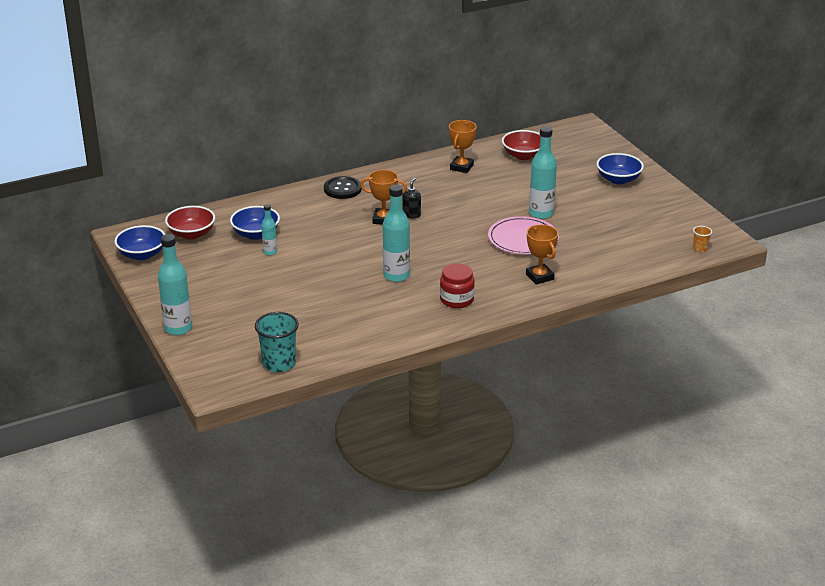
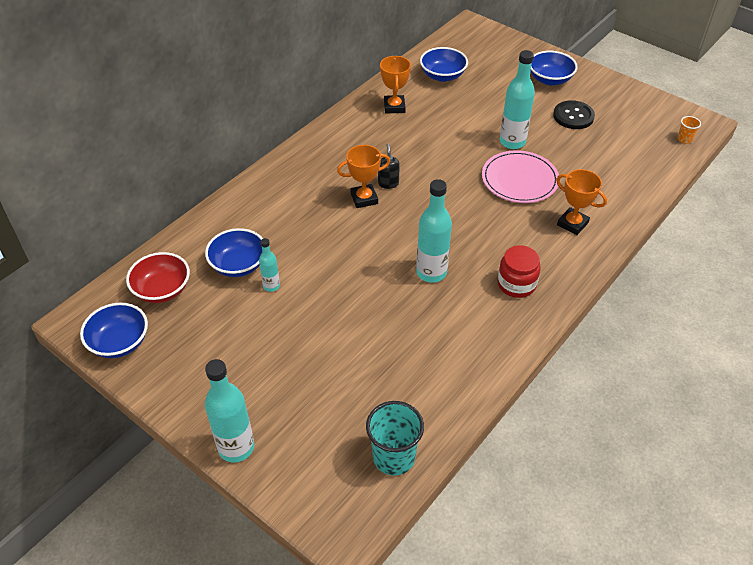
camera: 25 degrees left, 15 degrees up
black button [324,176,362,199] -> black button moved to [553,100,595,129]
red bowl [502,130,540,160] -> blue bowl [420,47,468,82]

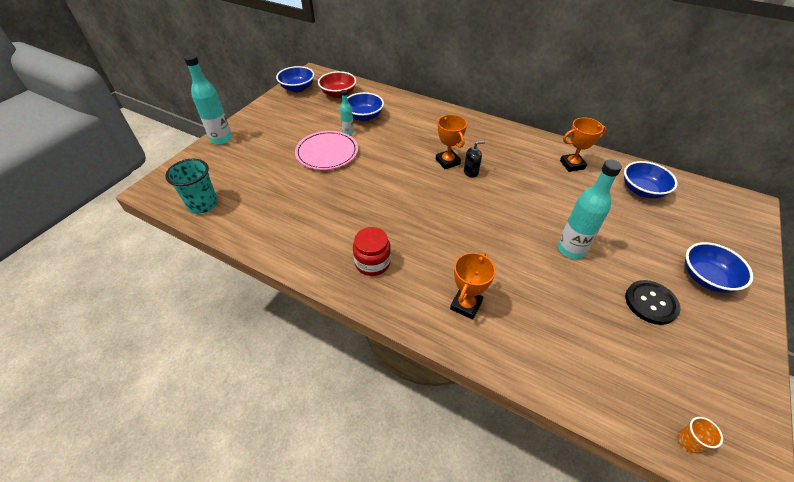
camera: 80 degrees right, 0 degrees up
turquoise bottle [416,179,452,283] -> none
pink plate [482,150,559,203] -> pink plate moved to [295,131,358,170]

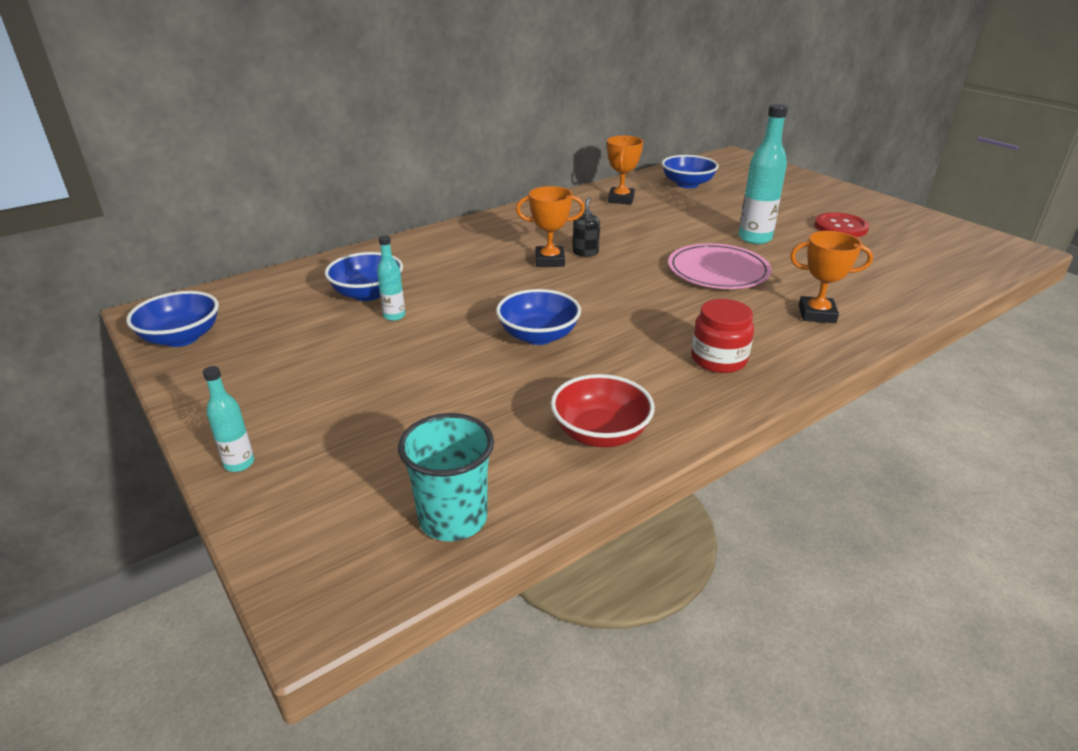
camera: 65 degrees left, 15 degrees down
turquoise bottle [184,54,232,145] -> turquoise bottle [203,366,254,472], size x0.54
pink plate [295,131,358,170] -> pink plate moved to [668,243,772,289]
red bowl [318,71,356,98] -> red bowl moved to [551,374,655,447]
orange trophy [450,253,495,320] -> orange trophy turned 45 degrees counterclockwise [790,231,873,323]
black button [625,280,681,325] -> red button [814,212,869,237]
orange cup [677,417,723,453] -> none
blue bowl [685,242,753,293] -> blue bowl moved to [496,289,581,345]

